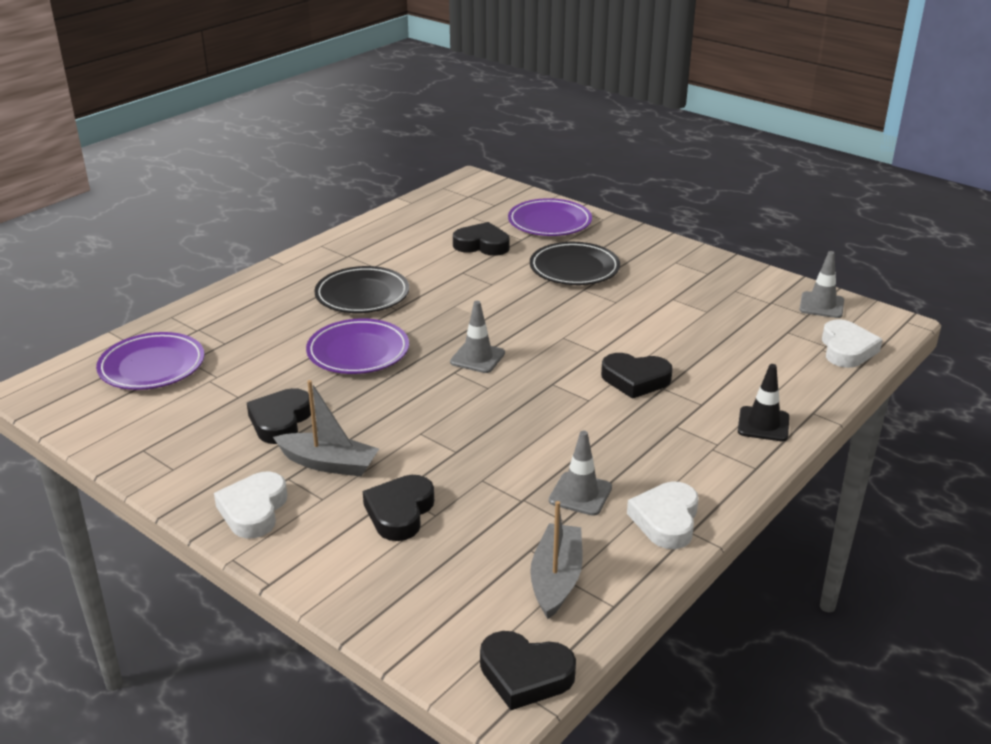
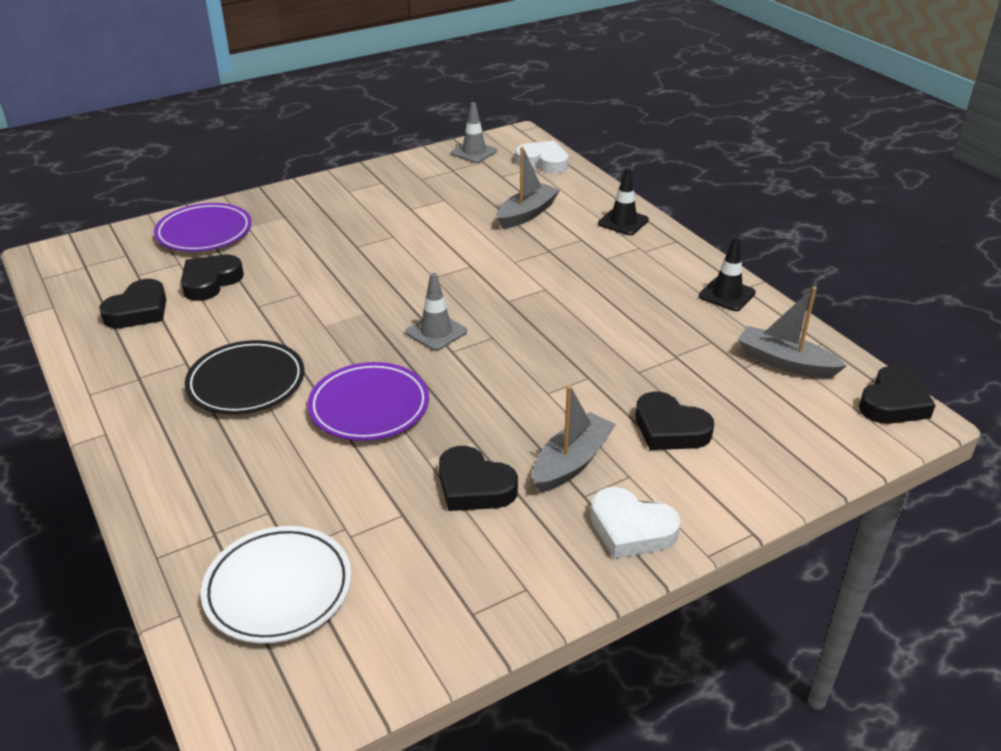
camera: 70 degrees left, 5 degrees up
purple plate [96,332,204,390] -> white plate [201,526,351,643]
black plate [530,242,620,285] -> none
grey traffic cone [549,431,612,516] -> none
black heart [601,353,673,399] -> black heart moved to [99,279,166,328]
white heart [627,481,699,549] -> black traffic cone [699,237,756,311]
none -> grey boat [496,147,560,229]

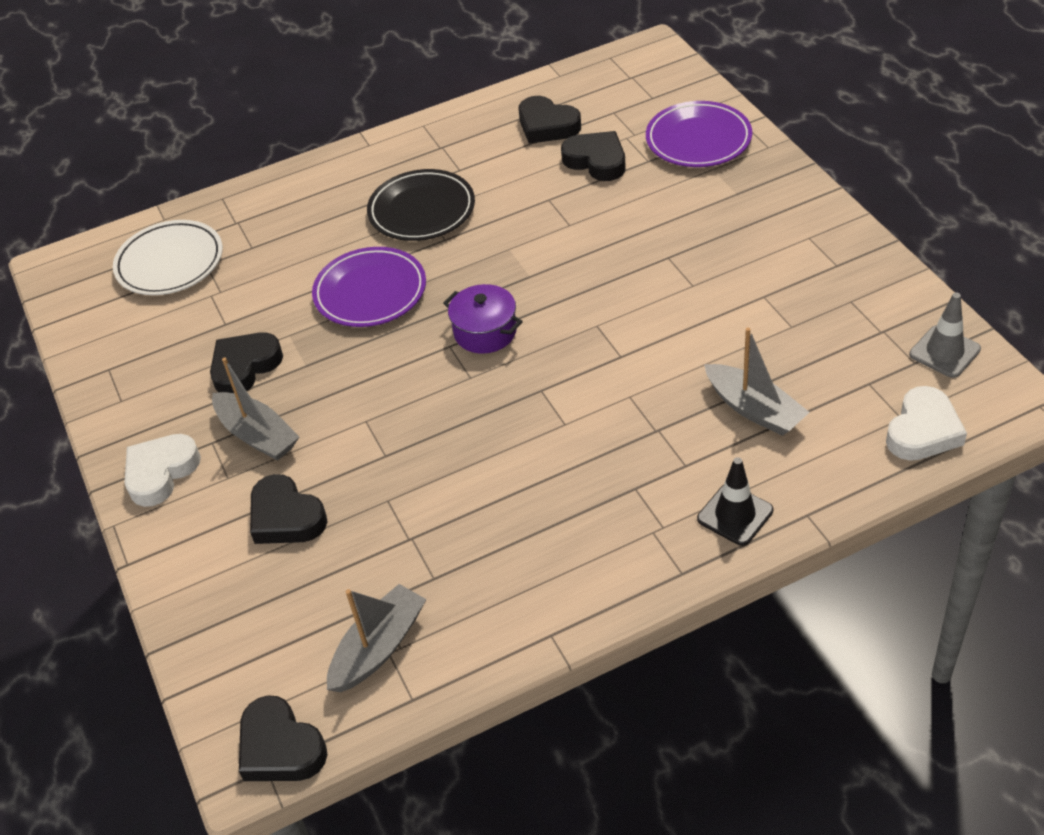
camera: 100 degrees right, 10 degrees up
grey traffic cone [406,273,467,351] -> purple pot [443,284,523,354]
black heart [636,391,714,450] -> black heart turned 90 degrees counterclockwise [250,474,327,544]
black traffic cone [699,237,756,311] -> none

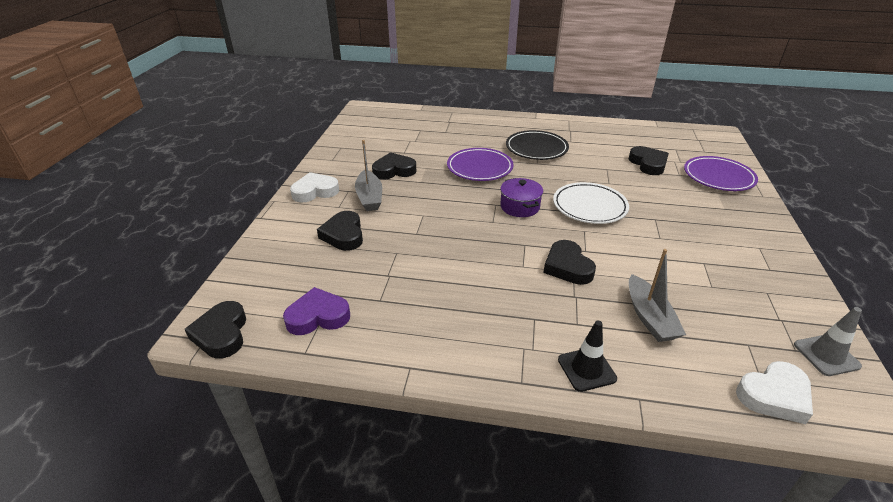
camera: 30 degrees right, 10 degrees down
white plate [113,220,223,295] -> white plate moved to [553,182,629,224]
grey boat [327,584,426,692] -> purple heart [283,287,350,335]
black heart [519,96,581,144] -> black heart moved to [543,240,596,285]

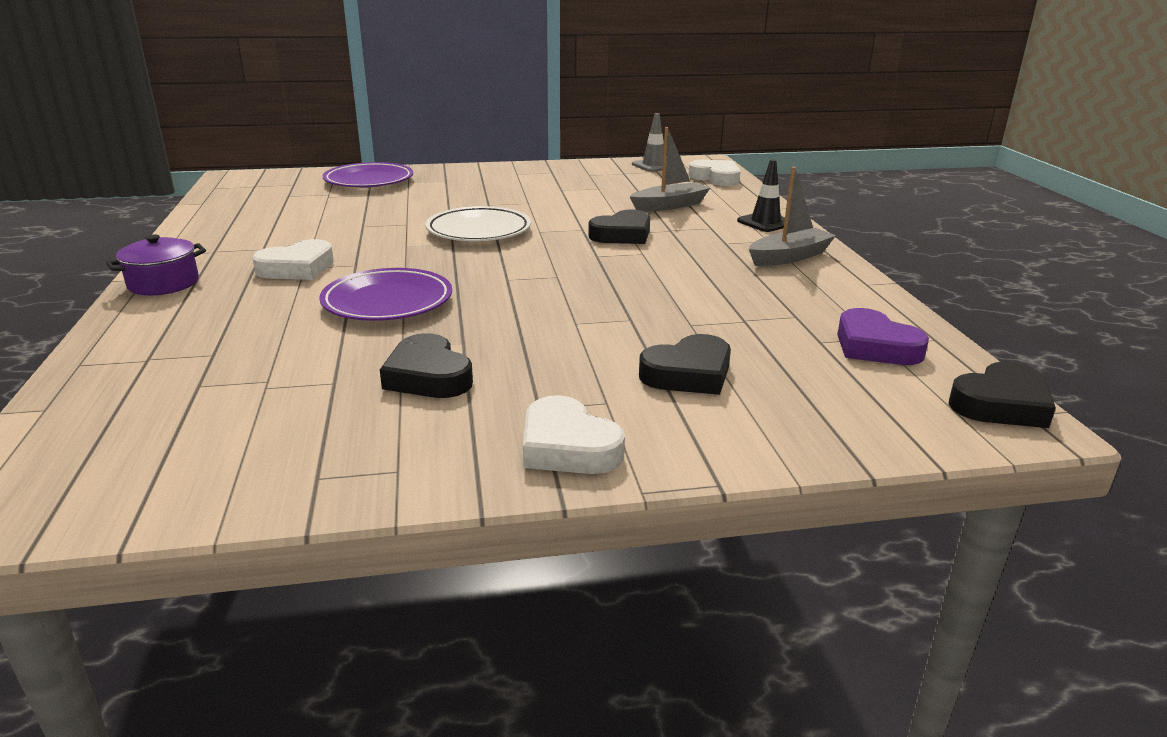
camera: 110 degrees left, 10 degrees down
grey boat [355,140,382,211] -> grey boat moved to [749,167,836,266]
purple pot [500,178,543,217] -> purple pot moved to [106,234,206,295]
black plate [506,130,569,160] -> white heart [252,239,334,280]
black heart [629,146,669,175] -> none

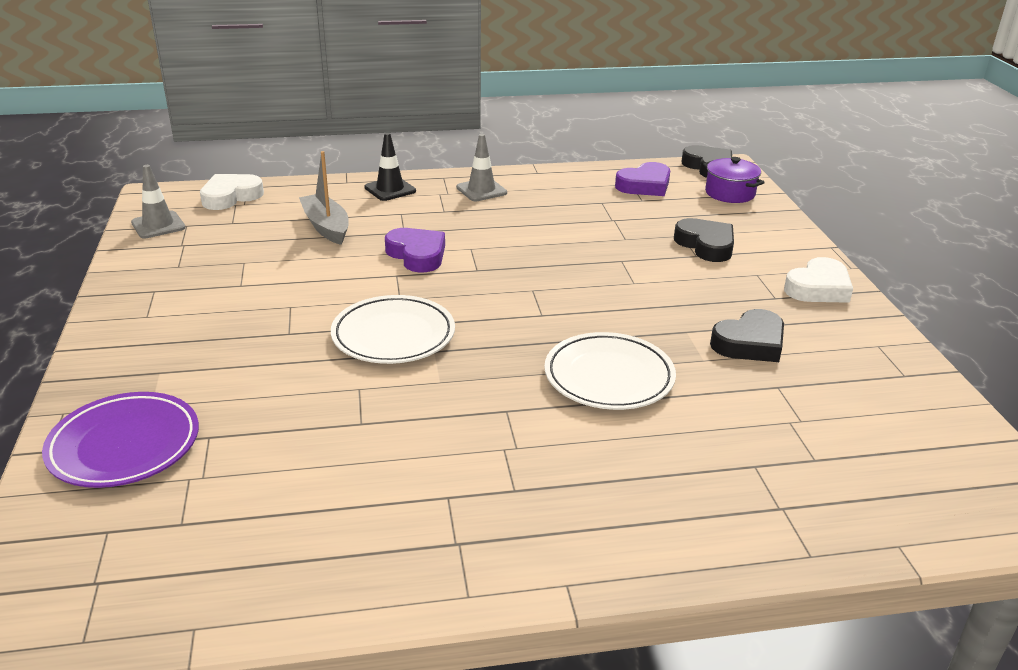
camera: 90 degrees left, 5 degrees up
purple pot [106,234,206,295] -> purple pot moved to [703,157,765,203]
white heart [252,239,334,280] -> none
purple plate [319,268,452,321] -> white plate [544,332,676,410]
black heart [588,210,650,244] -> purple heart [385,228,445,273]
grey boat [749,167,836,266] -> grey traffic cone [456,134,507,201]

